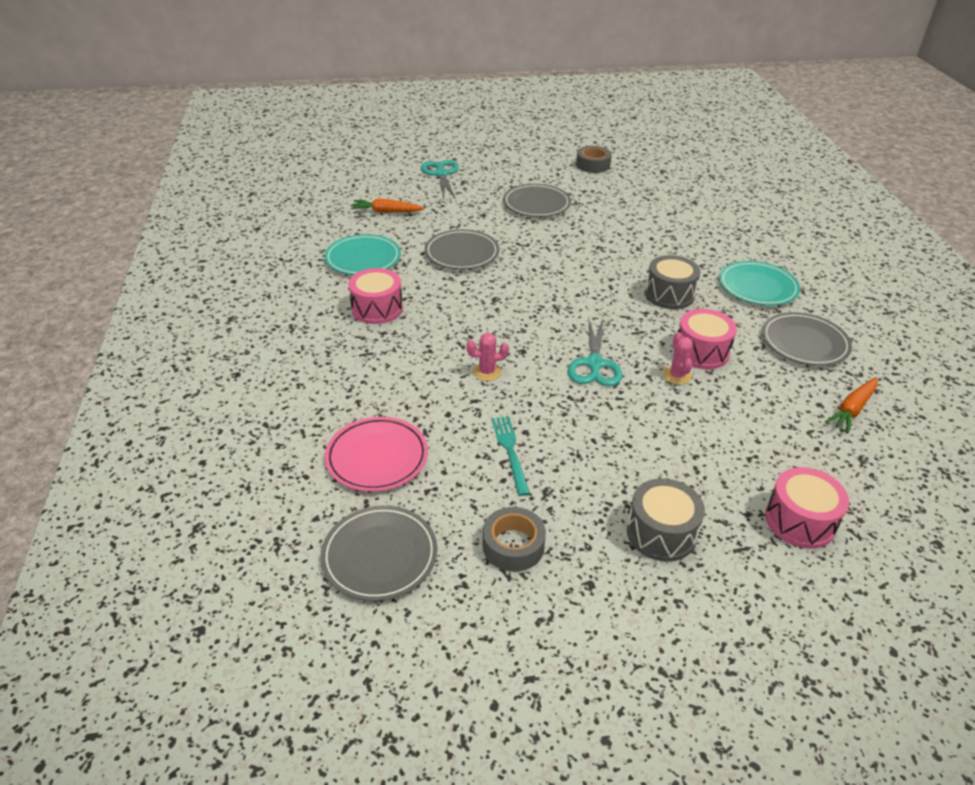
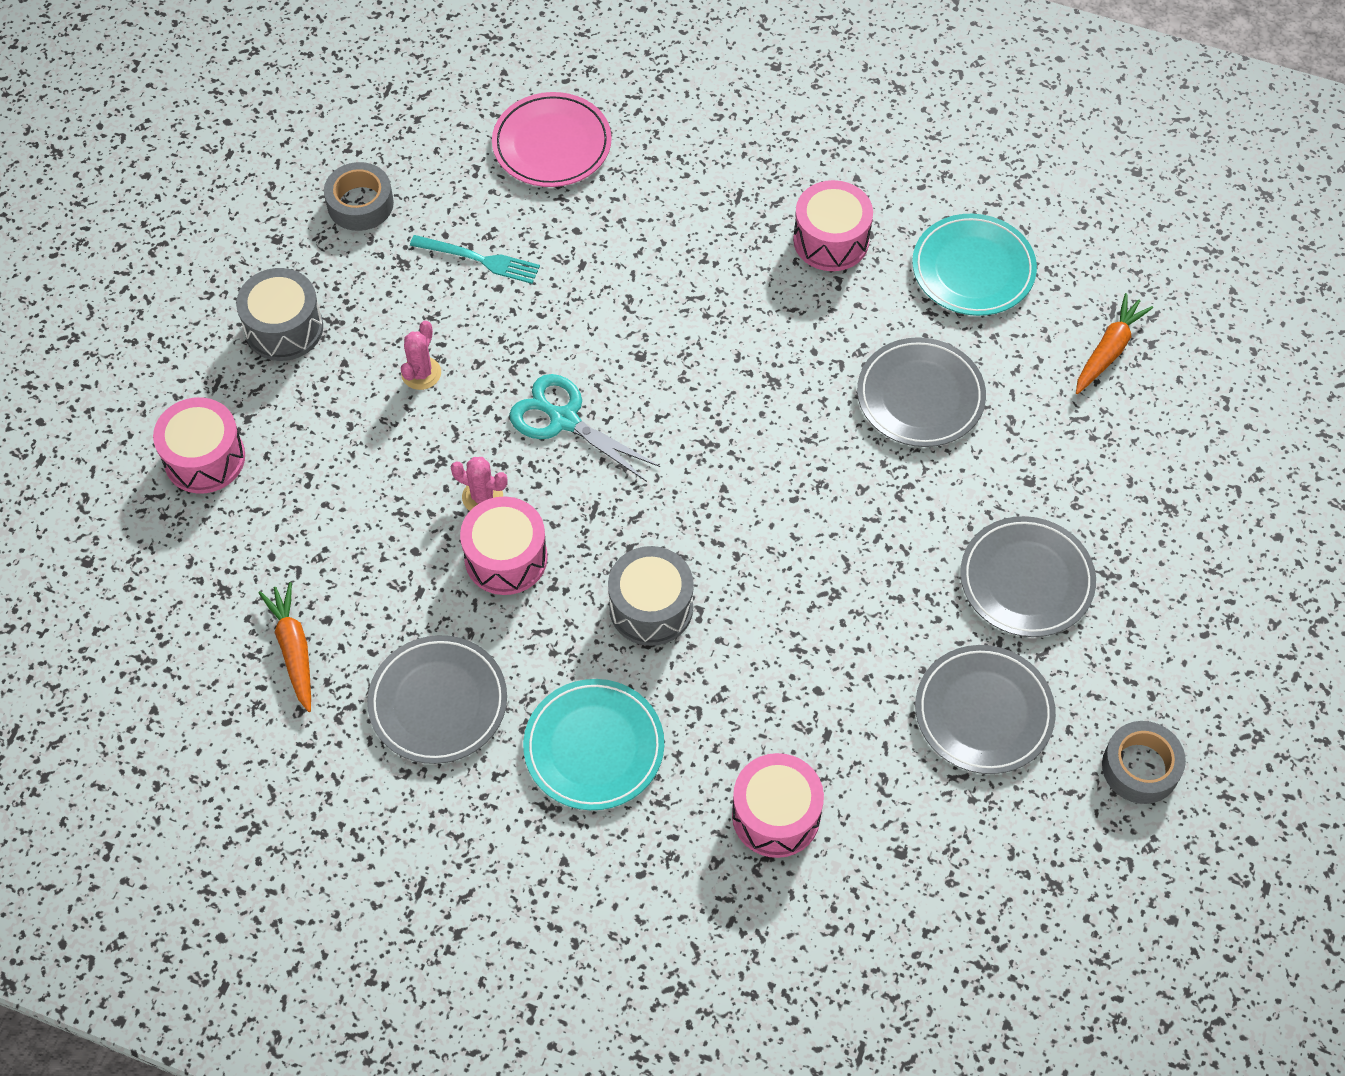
camera: 120 degrees right, 20 degrees up
grey plate [321,506,438,601] -> grey plate moved to [915,645,1056,774]
turquoise scissors [421,160,459,199] -> none
pink cactus [467,333,509,381] -> pink cactus moved to [401,320,441,390]
none -> pink drum [732,753,824,858]

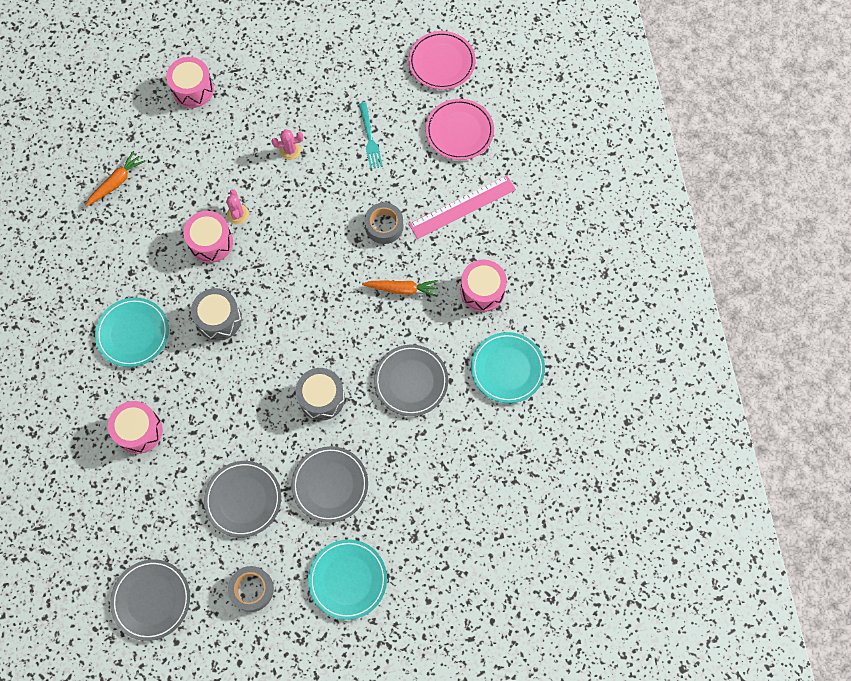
camera: 60 degrees right, 10 degrees up
grey drum [236,268,323,361] -> grey drum moved to [296,368,345,421]
grey tape [324,162,394,231] -> grey tape moved to [364,203,404,244]
grey plate [367,635,507,764] -> grey plate moved to [110,559,190,641]
turquoise scissors [509,374,660,482] -> none
orange carrot [1076,293,1153,394] -> orange carrot moved to [362,280,438,297]
none -> turquoise plate [308,539,387,620]
none -> pink plate [408,31,476,90]
none -> pink ruler [409,175,516,239]

